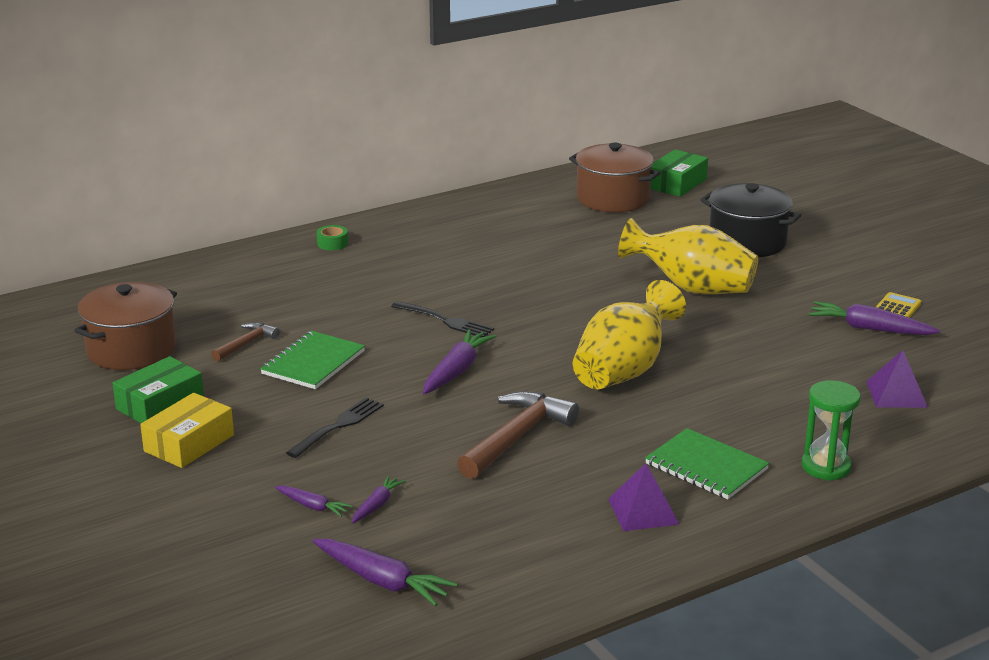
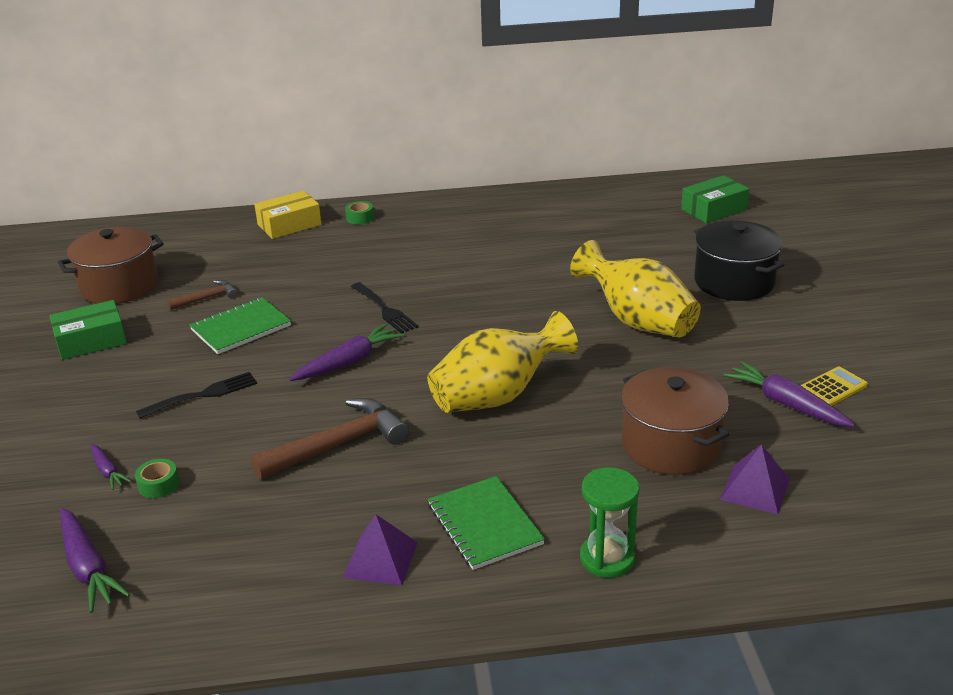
camera: 25 degrees right, 5 degrees up
yellow box [140,393,234,468] -> yellow box moved to [254,191,322,239]
purple carrot [351,475,406,524] -> green tape [135,459,179,498]
brown pot [569,143,661,212] -> brown pot moved to [621,367,729,475]

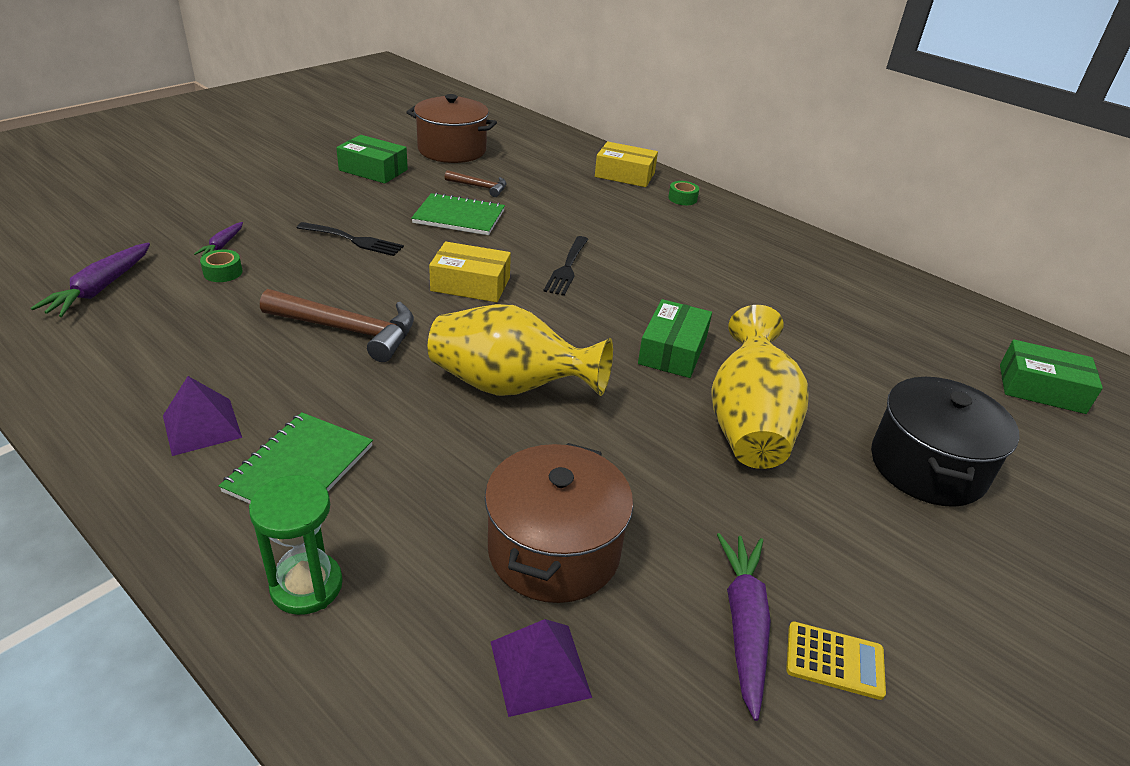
camera: 45 degrees right, 5 degrees up
purple carrot [289,323,404,381] -> yellow box [429,242,511,302]
none -> green box [638,299,712,378]

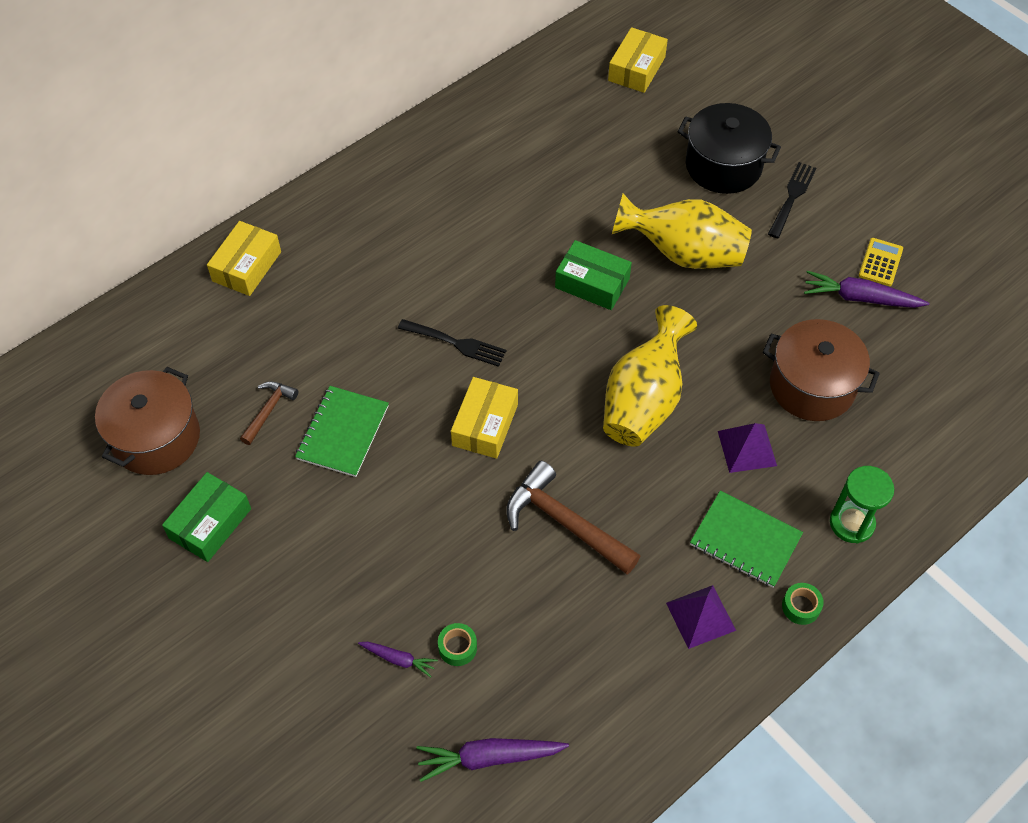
camera: 80 degrees left, 20 degrees up
purple carrot [31,243,150,317] -> purple carrot turned 150 degrees clockwise [416,738,569,782]
brown hammer [260,289,414,362] -> brown hammer turned 75 degrees counterclockwise [506,461,640,574]
black fork [297,222,404,256] -> black fork moved to [768,162,816,238]
purple pyramid [491,619,592,717] -> purple pyramid moved to [718,423,777,473]
green tape [668,181,699,205] -> green tape moved to [782,583,824,625]
green box [1000,339,1103,414] -> yellow box [608,27,668,93]

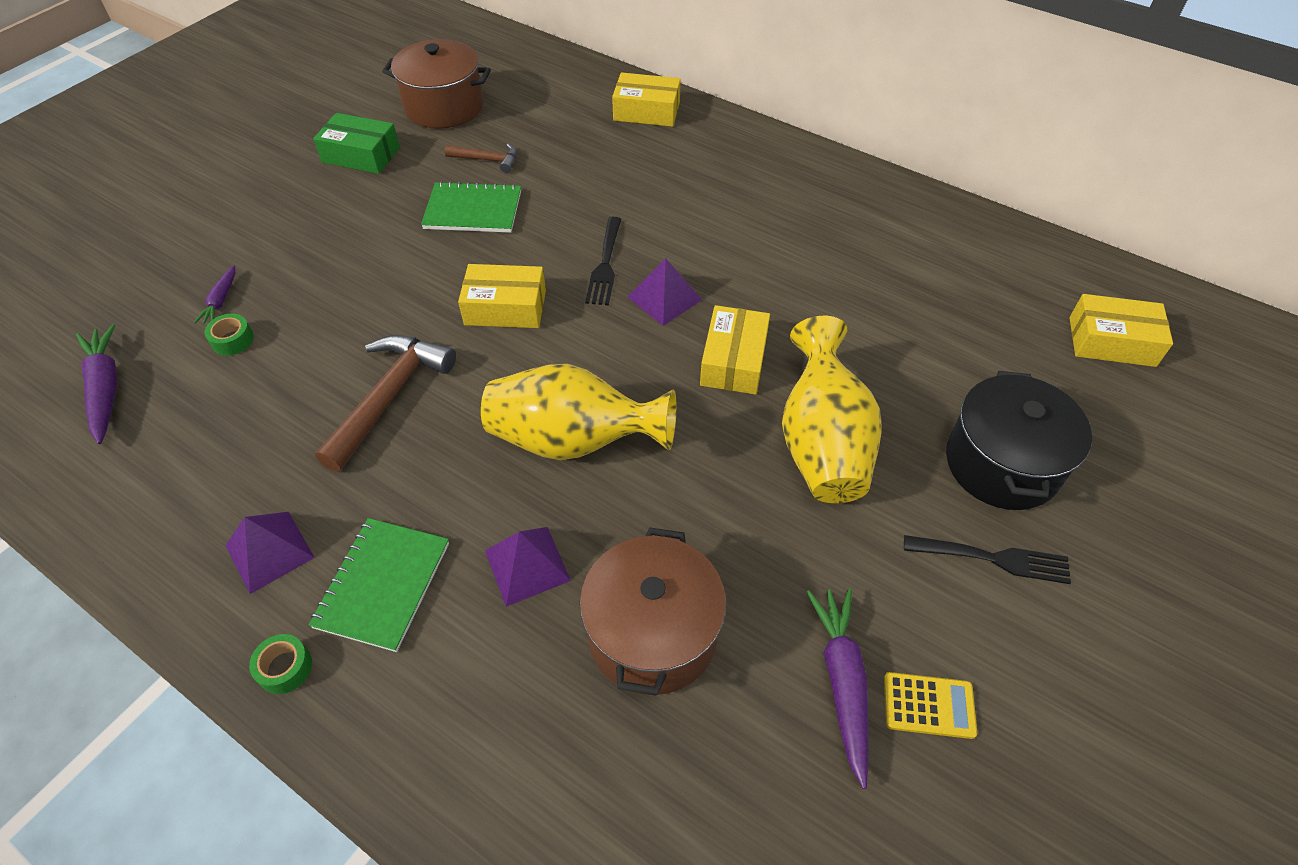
camera: 75 degrees right, 5 degrees down
green box [555,240,632,310] -> yellow box [700,305,770,395]
green hourglass [830,466,894,544] -> none
none -> purple pyramid [627,258,702,326]

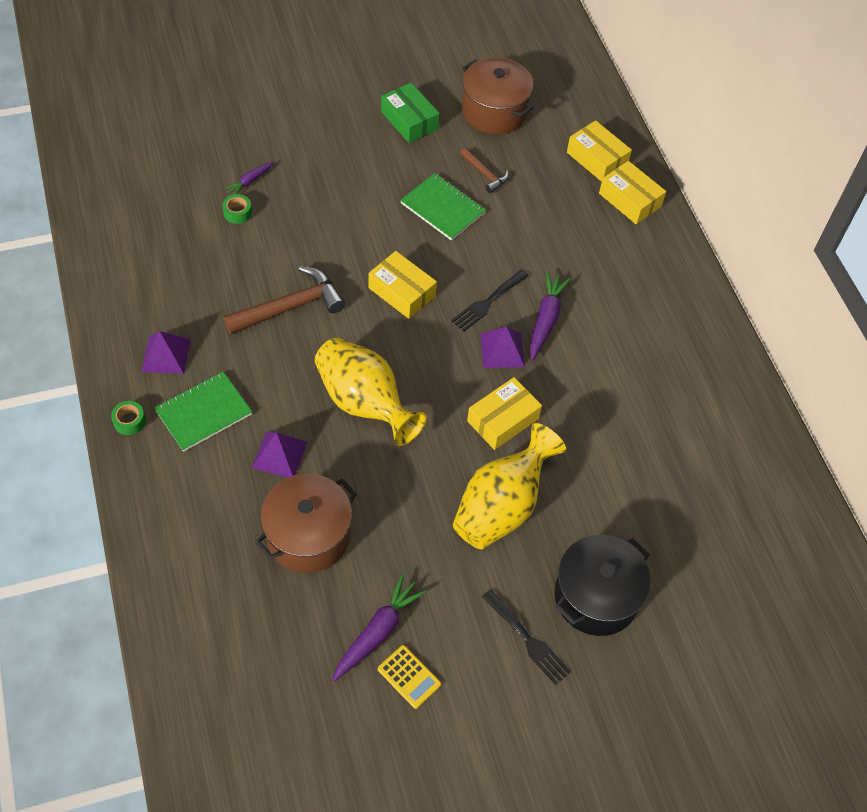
camera: 35 degrees right, 5 degrees up
purple carrot [76,324,117,444] -> purple carrot moved to [530,271,571,361]
yellow box [1070,294,1173,367] -> yellow box moved to [567,120,632,182]

